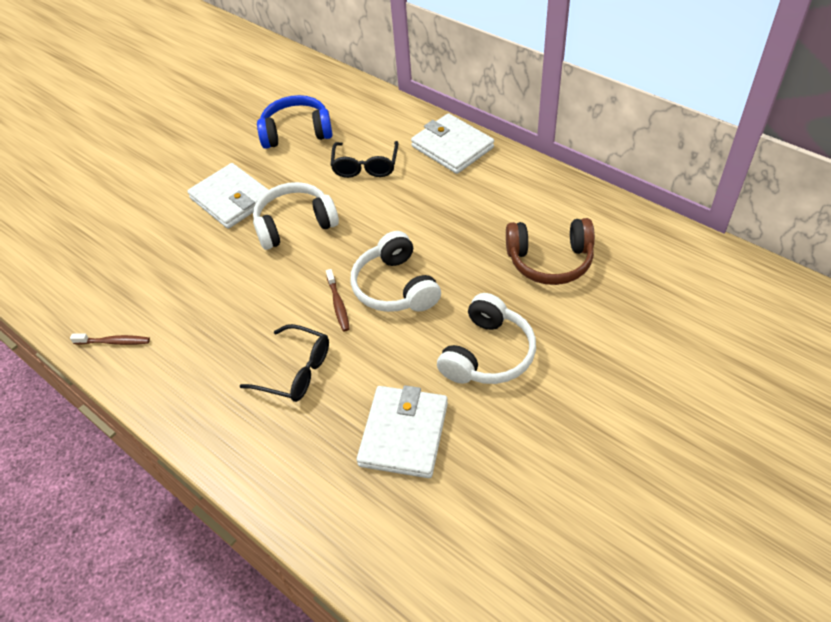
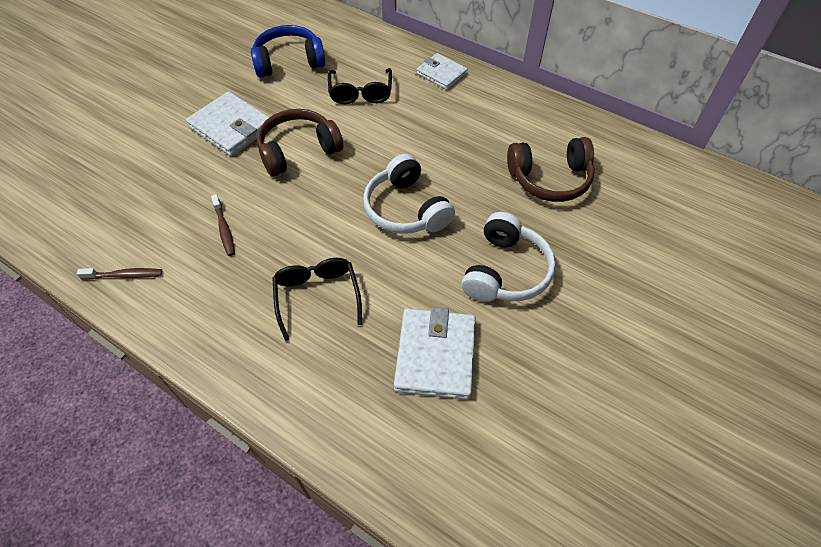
camera: 10 degrees left, 5 degrees up
black glasses [240,324,329,402] -> black glasses turned 120 degrees counterclockwise [272,258,362,341]
white headphones [253,182,339,250] -> brown headphones [257,109,343,176]
brown toothbrush [326,269,350,332] -> brown toothbrush moved to [211,194,235,256]
white wallet [411,113,494,174] -> white wallet [417,53,468,90], size x0.65

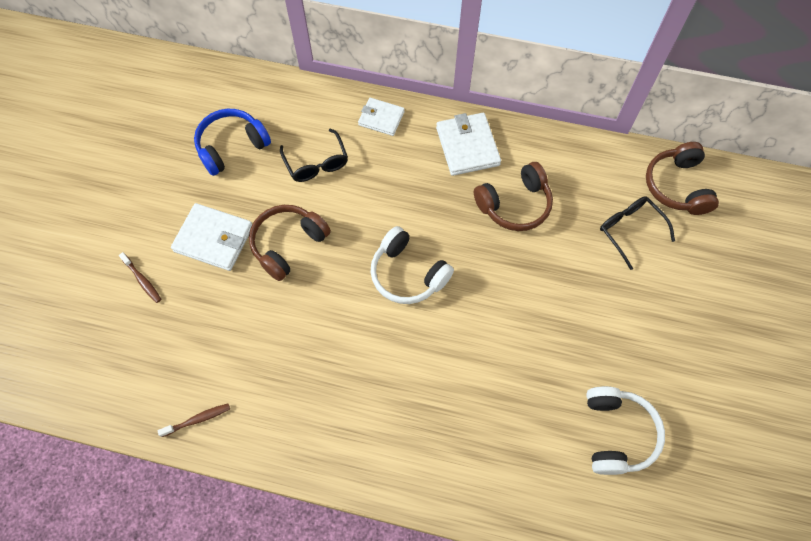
camera: 20 degrees left, 10 degrees up
brown toothbrush [211,194,235,256] -> brown toothbrush moved to [119,252,161,303]
black glasses [272,258,362,341] -> black glasses moved to [600,196,675,270]
white wallet [394,307,476,400] -> white wallet moved to [436,113,501,176]
white headphones [461,212,556,302] -> white headphones moved to [586,386,665,475]
none -> brown headphones [646,142,719,215]

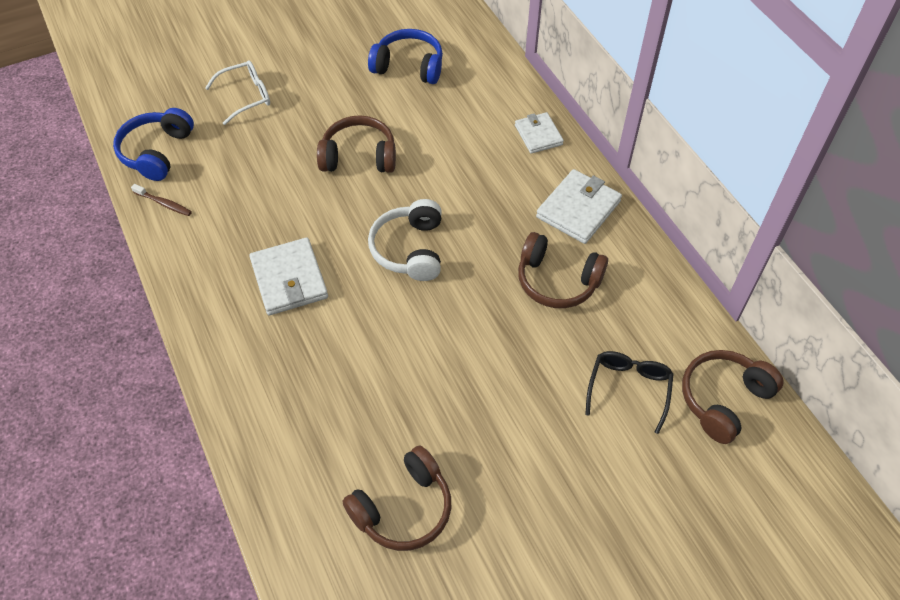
camera: 50 degrees right, 10 degrees down
brown toothbrush [119,252,161,303] -> white glasses [205,60,270,125]
white wallet [171,203,252,271] -> white wallet moved to [249,238,328,315]
black glasses [280,129,348,182] -> none
white headphones [586,386,665,475] -> brown headphones [342,446,451,551]
none -> blue headphones [113,108,194,181]

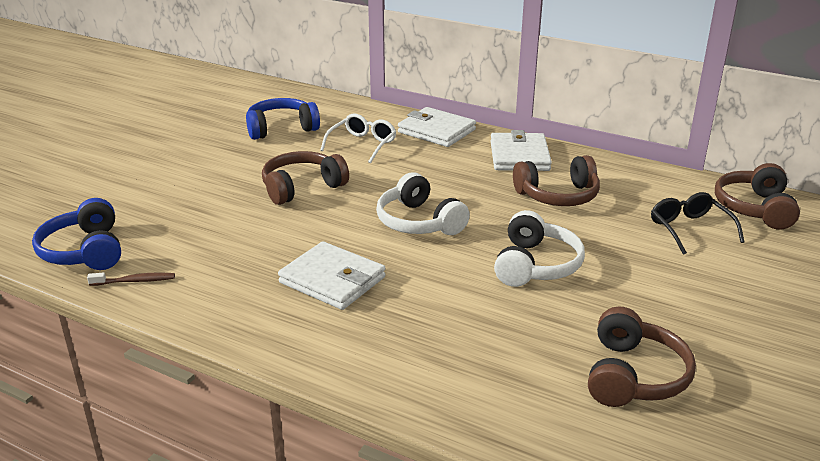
camera: 35 degrees left, 25 degrees down
white glasses [205,60,270,125] -> white glasses moved to [320,113,396,163]
white wallet [515,112,564,154] -> white wallet [398,107,476,147], size x1.54
none -> white headphones [494,210,585,287]

